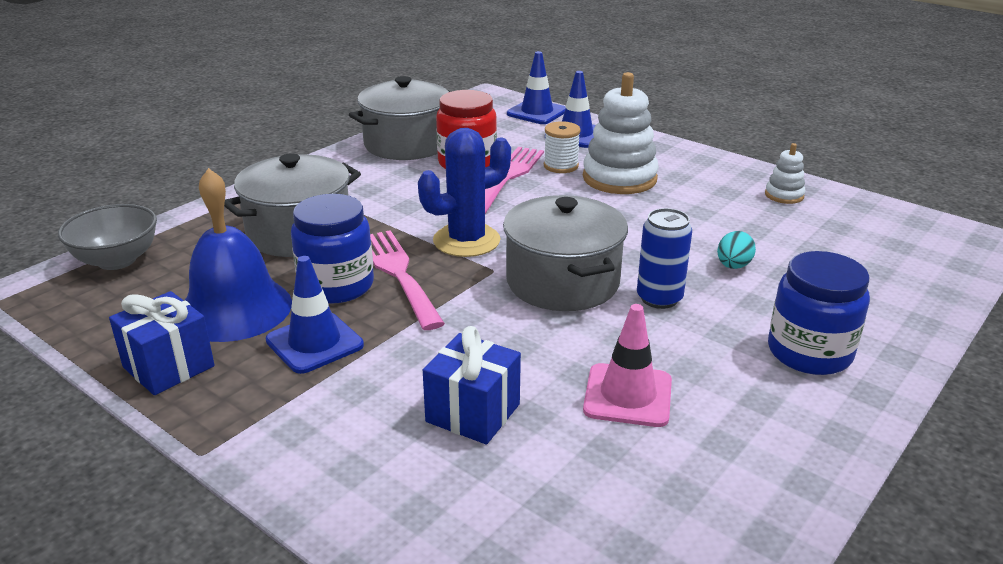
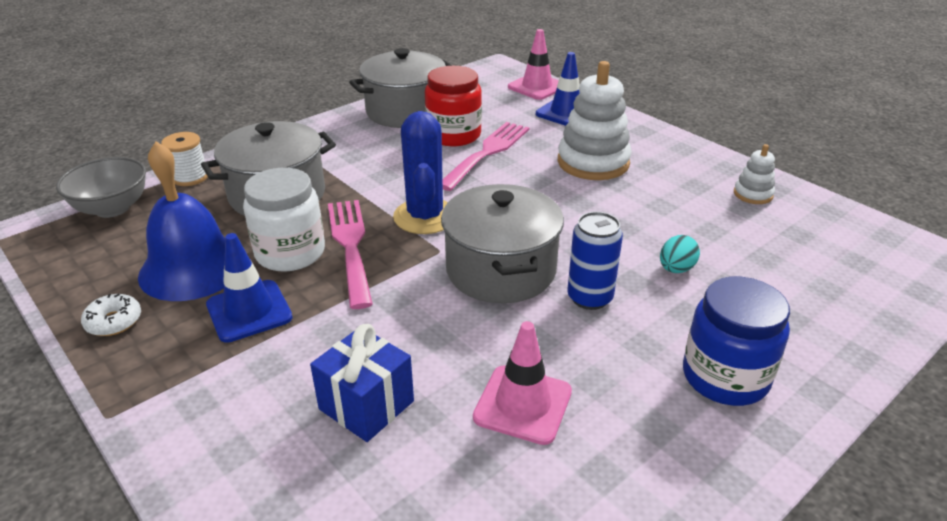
camera: 10 degrees right, 5 degrees up
blue gift [109,291,214,395] -> white donut [81,294,141,336]
blue jar [291,194,374,304] -> white jar [243,168,325,272]
blue cactus [418,128,511,257] -> blue cactus turned 75 degrees counterclockwise [393,111,448,234]
blue traffic cone [507,51,566,124] -> pink traffic cone [508,29,559,100]
white spool [544,121,581,173] -> white spool moved to [161,132,208,186]

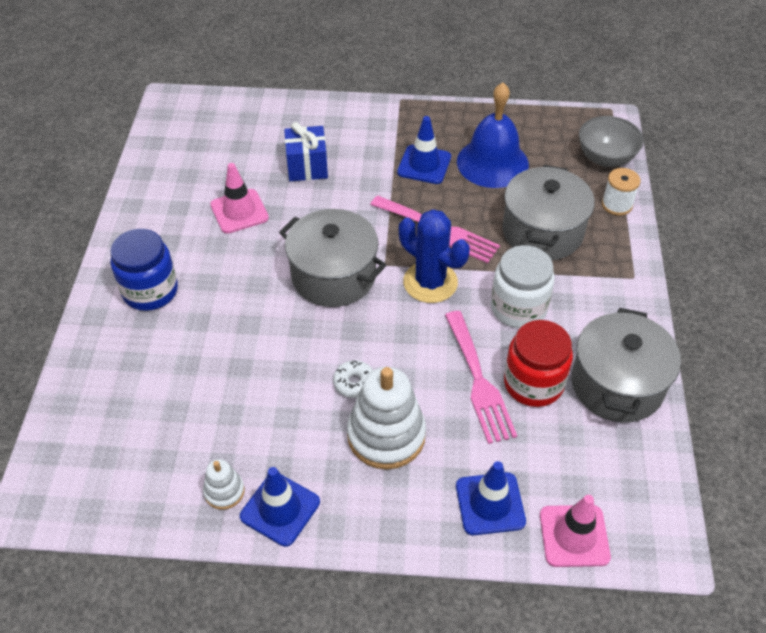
camera: 135 degrees right, 15 degrees up
white donut [81,294,141,336] -> white donut moved to [333,360,373,398]
white jar [243,168,325,272] -> white jar moved to [491,245,555,328]
blue can [567,212,623,310] -> none
turquoise egg [660,235,700,273] -> none
none -> blue traffic cone [240,467,320,547]

